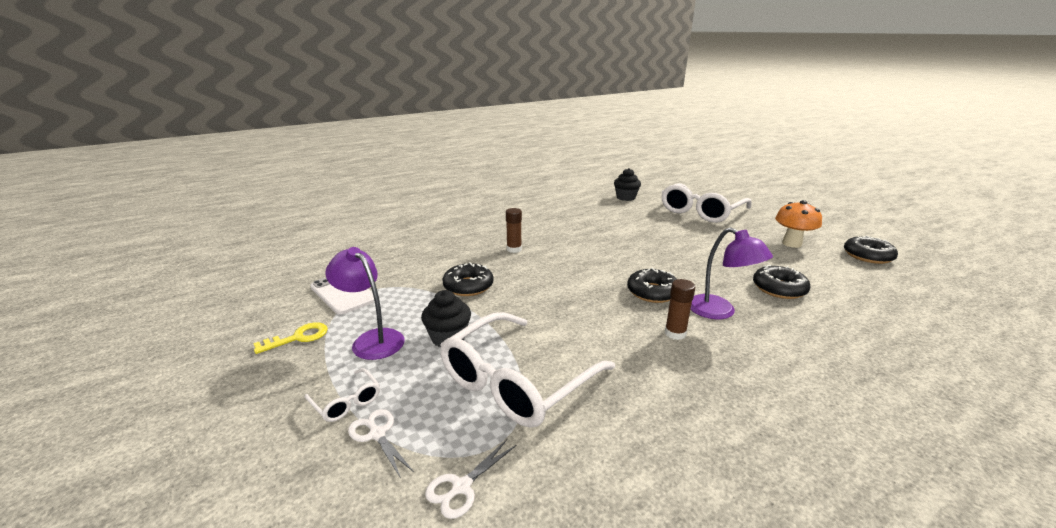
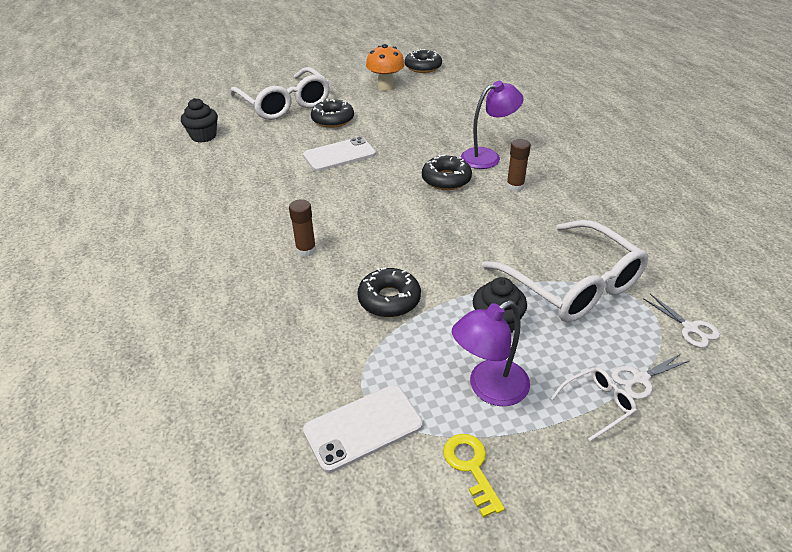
camera: 75 degrees left, 15 degrees up
black donut [753,265,811,299] -> black donut moved to [311,99,354,128]
none -> white phone [303,137,376,171]

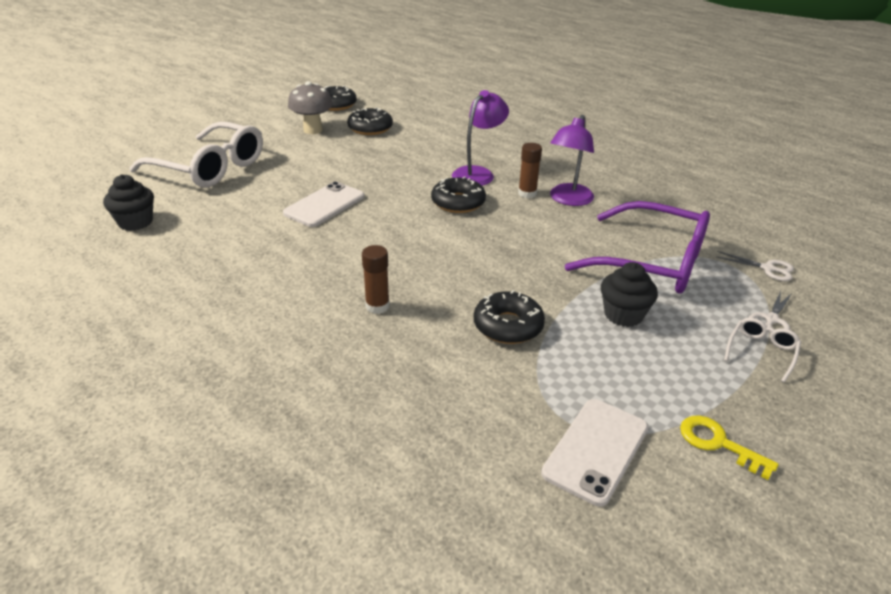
camera: 30 degrees left, 5 degrees down
black donut [311,99,354,128] -> black donut moved to [347,107,393,135]
orange mushroom [366,44,405,91] -> grey mushroom [288,81,333,134]
purple lamp [452,300,530,406] -> purple lamp moved to [550,115,594,206]
white glasses [482,220,648,322] -> purple glasses [565,201,710,294]

